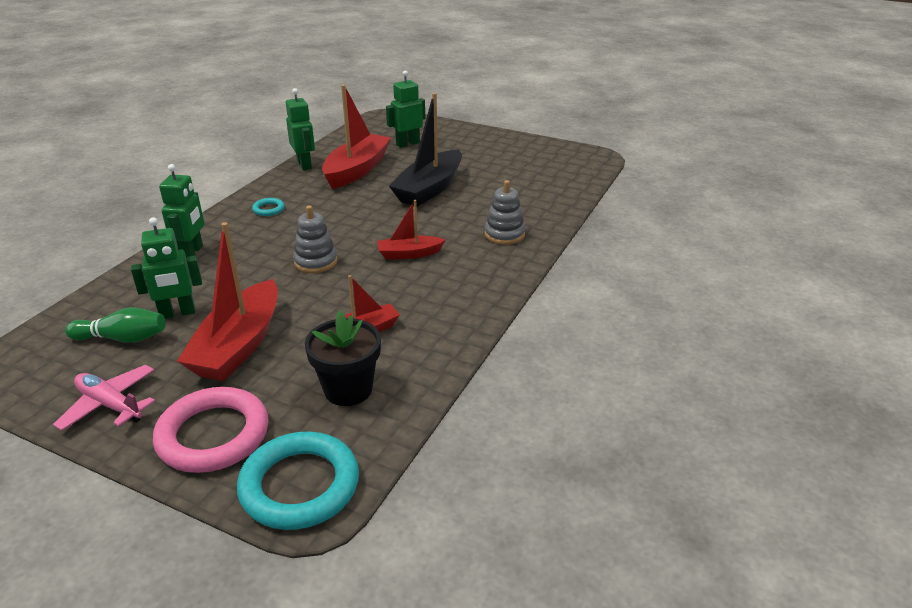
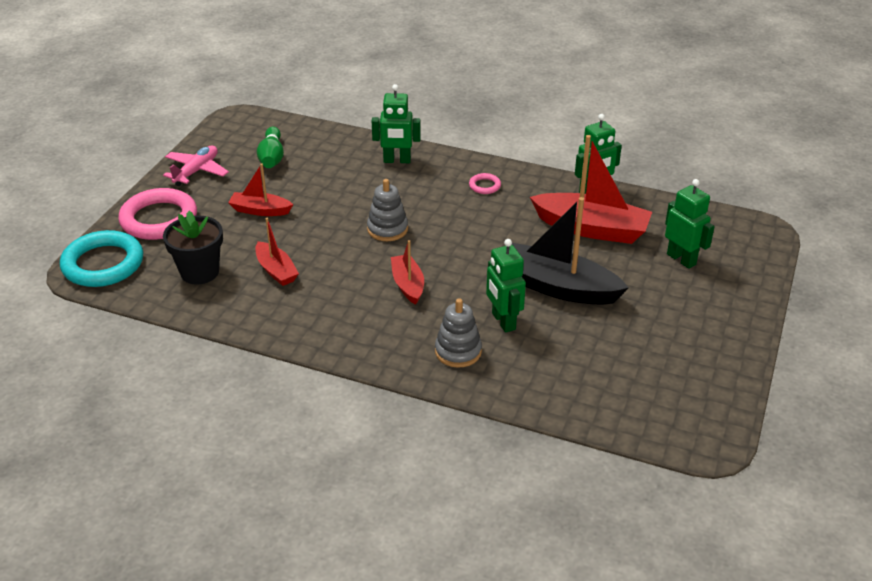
camera: 85 degrees right, 5 degrees up
green robot [131,217,202,319] -> green robot moved to [486,239,526,333]
red boat [177,222,278,381] -> red boat [228,163,293,216], size x0.55
turquoise ring [252,198,285,216] -> pink ring [469,173,501,194]

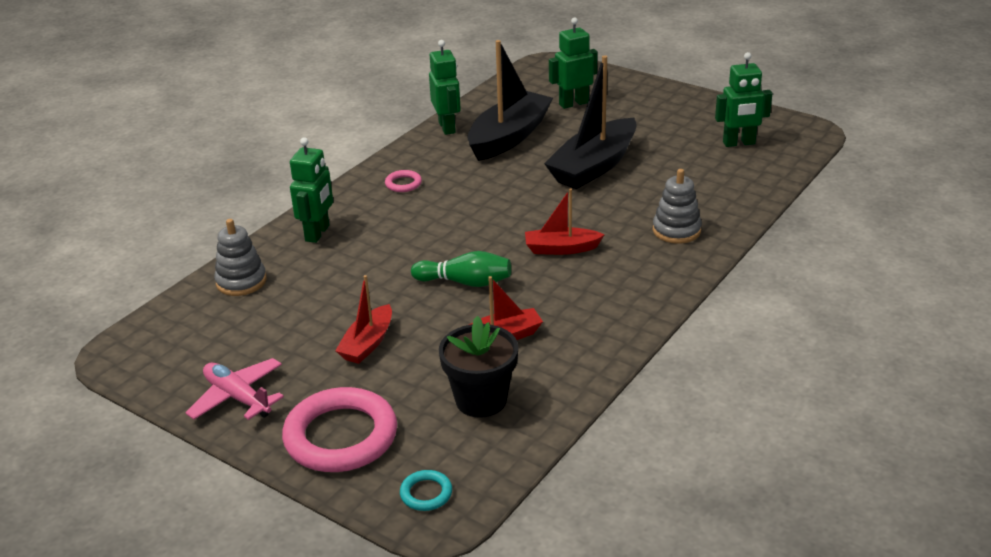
camera: 75 degrees left, 5 degrees down
turquoise ring [60,230,143,287] -> turquoise ring [400,470,452,511], size x0.43
green bowling pin [257,127,284,168] -> green bowling pin moved to [411,251,511,287]
grey stacking toy [367,179,408,241] -> grey stacking toy moved to [214,219,267,296]
green robot [486,239,526,333] -> green robot moved to [715,52,772,147]
red boat [530,135,652,244] -> black boat [467,40,553,161]

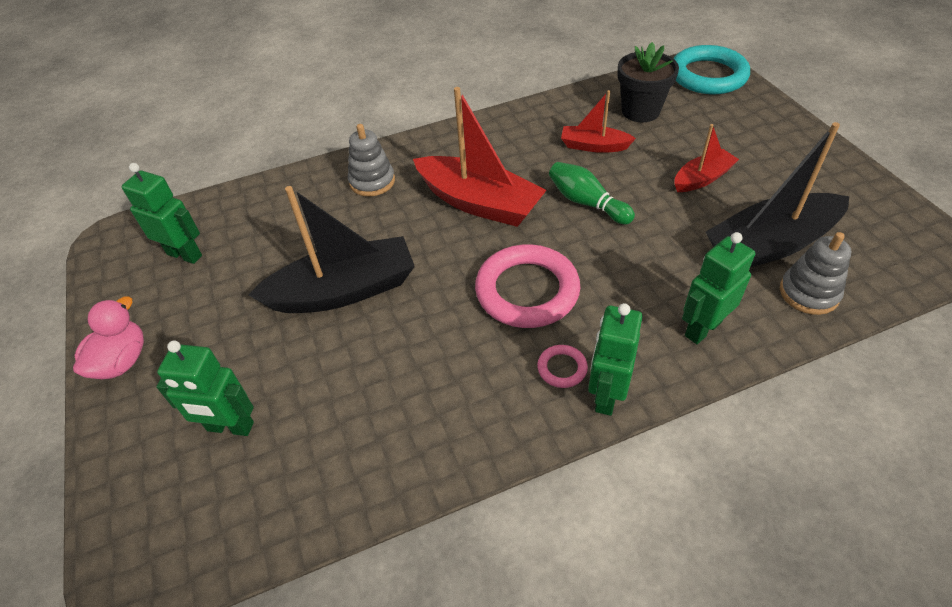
camera: 145 degrees left, 15 degrees up
pink plane [185,358,284,420] -> none
pink ring [282,387,397,472] -> pink ring moved to [475,244,580,328]
turquoise ring [400,470,452,511] -> turquoise ring [673,45,750,94], size x2.30
green robot [429,40,461,135] -> green robot moved to [588,303,643,416]
black boat [467,40,553,161] -> black boat moved to [706,122,849,267]
red boat [525,189,605,255] -> red boat [413,87,547,227], size x1.83
none -> pink duck [73,296,144,379]

